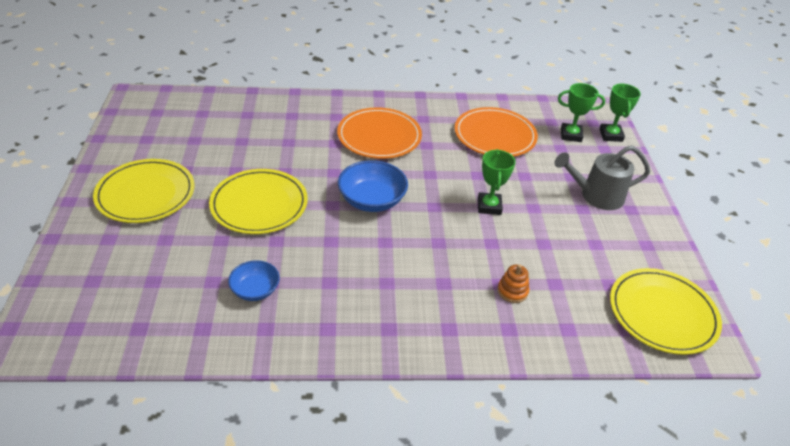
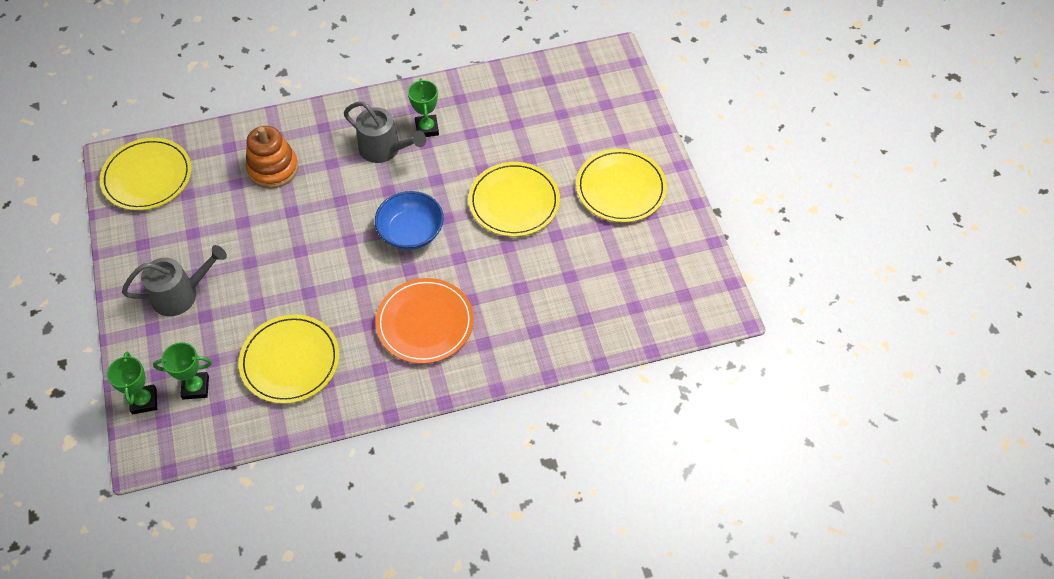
camera: 170 degrees right, 15 degrees up
blue bowl [228,260,280,301] -> none
orange plate [455,107,538,157] -> yellow plate [239,314,339,404]
green trophy [478,149,516,215] -> green trophy moved to [408,78,439,137]
orange stacking toy [498,265,529,303] -> orange stacking toy [246,126,298,189], size x1.95
none -> grey watering can [344,102,426,163]

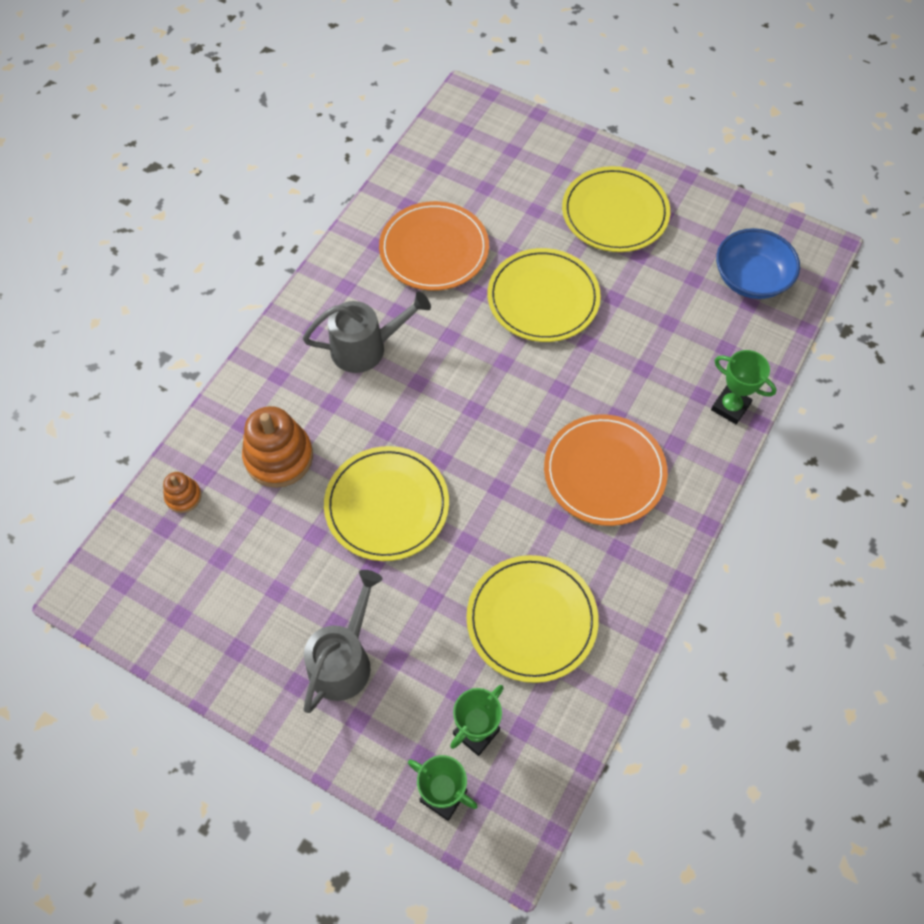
camera: 45 degrees left, 5 degrees up
yellow plate [100,138,192,211] -> yellow plate moved to [324,446,449,561]
blue bowl [375,191,444,250] -> blue bowl moved to [716,228,800,299]
green trophy [408,78,439,137] -> green trophy moved to [711,350,777,424]
none -> orange stacking toy [163,472,201,513]
none -> orange plate [379,201,489,291]

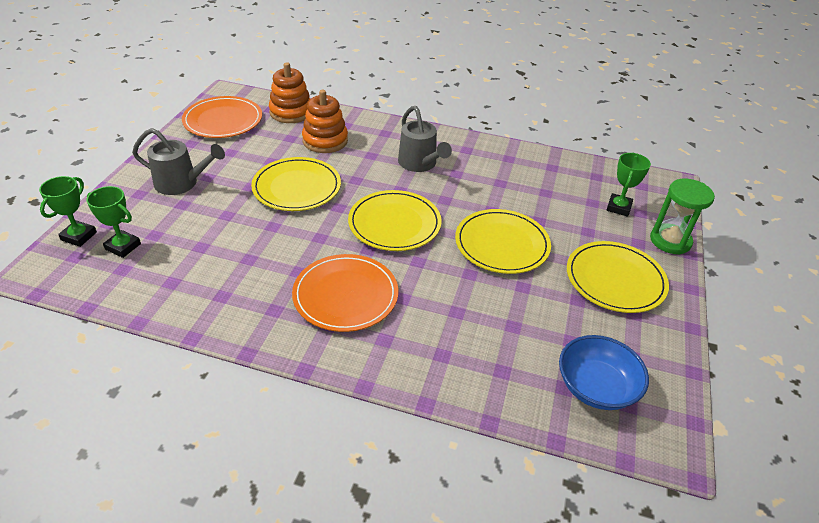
camera: 75 degrees right, 20 degrees down
orange stacking toy [163,472,201,513] -> orange stacking toy [269,62,310,123], size x1.95
orange plate [379,201,489,291] -> orange plate moved to [182,96,262,138]
yellow plate [466,555,599,683] -> yellow plate moved to [348,190,442,251]
green trophy [711,350,777,424] -> green trophy moved to [606,153,651,217]
none -> green hourglass [650,179,715,254]

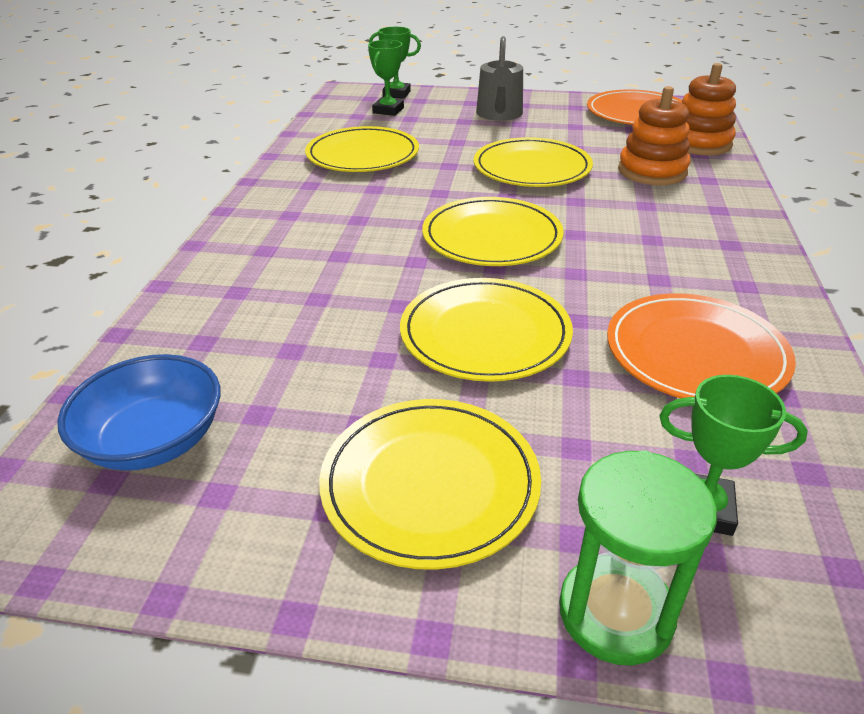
camera: 85 degrees right, 5 degrees down
orange plate [292,254,398,332] -> orange plate moved to [607,293,796,398]
grey watering can [398,106,452,172] -> none
none -> yellow plate [305,126,419,172]

